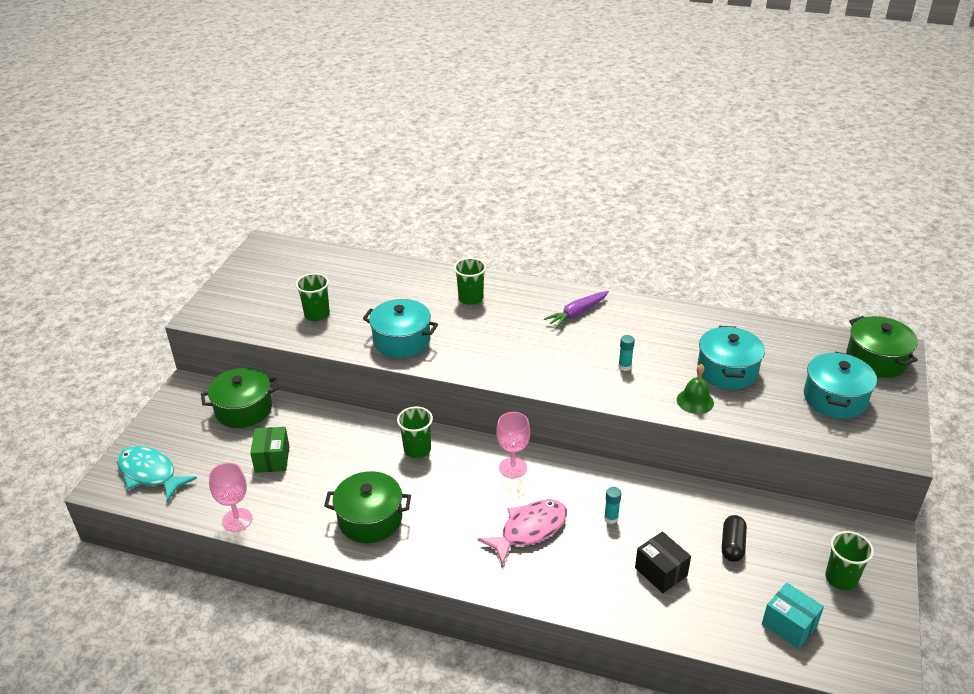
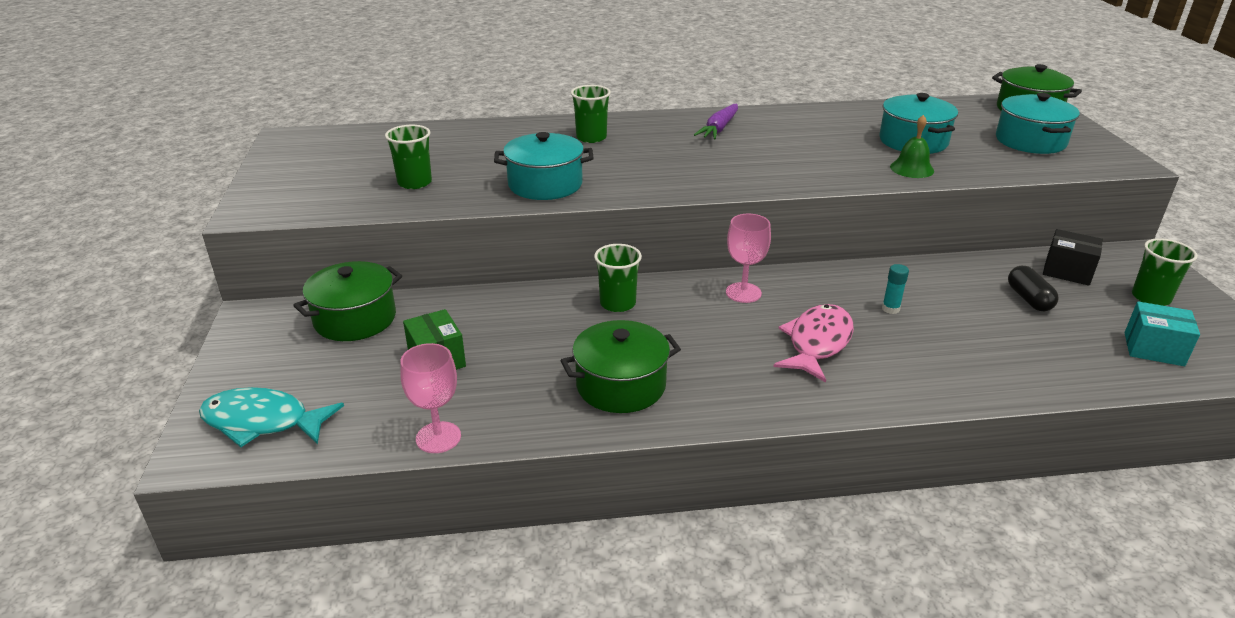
camera: 25 degrees left, 5 degrees down
turquoise glue stick [618,335,635,371] -> none
black box [635,532,691,593] -> black box moved to [1043,229,1103,286]

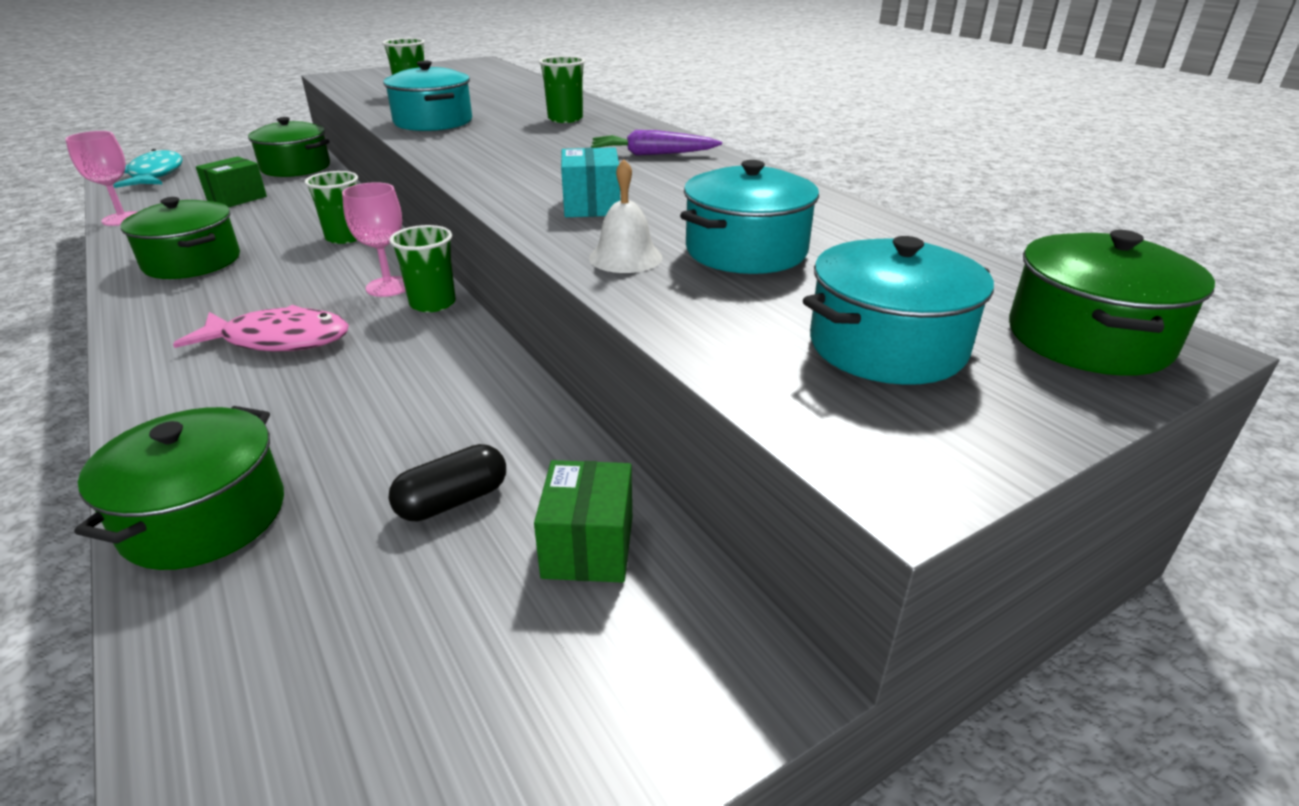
camera: 65 degrees right, 0 degrees up
turquoise glue stick [882,264,909,314] -> none
green bell [890,115,934,178] -> white bell [589,159,662,273]
black box [1043,229,1103,286] -> green box [534,460,632,583]
turquoise box [1124,301,1200,366] -> turquoise box moved to [561,147,620,217]
green cup [1132,238,1198,306] -> green cup moved to [389,225,456,312]
none -> green pot [74,406,284,570]

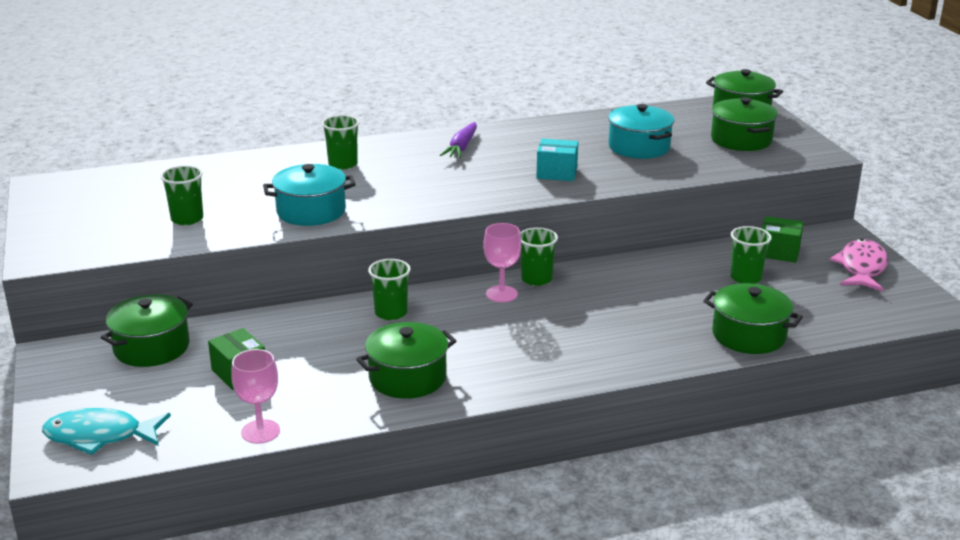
camera: 75 degrees left, 5 degrees down
pink fish [173,305,349,352] -> pink fish moved to [830,239,888,292]
black capsule [388,444,506,522] -> green cup [730,226,772,284]
white bell [589,159,662,273] -> none
turquoise pot [803,236,994,385] -> green pot [711,97,778,151]

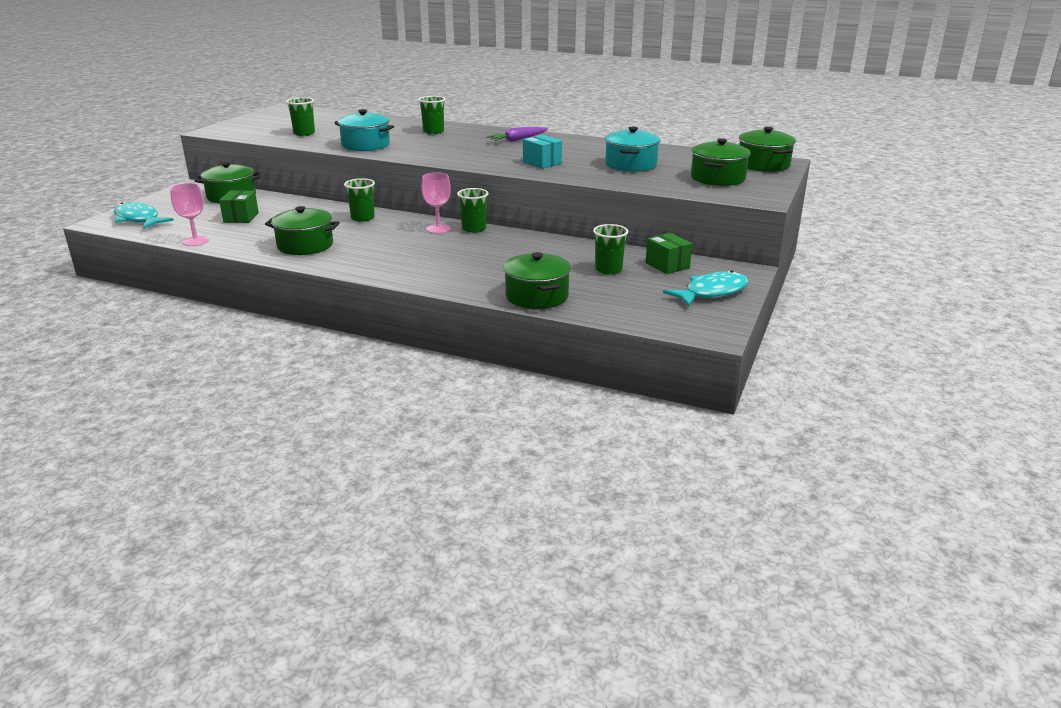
camera: 40 degrees right, 0 degrees up
pink fish [830,239,888,292] -> turquoise fish [663,270,748,307]

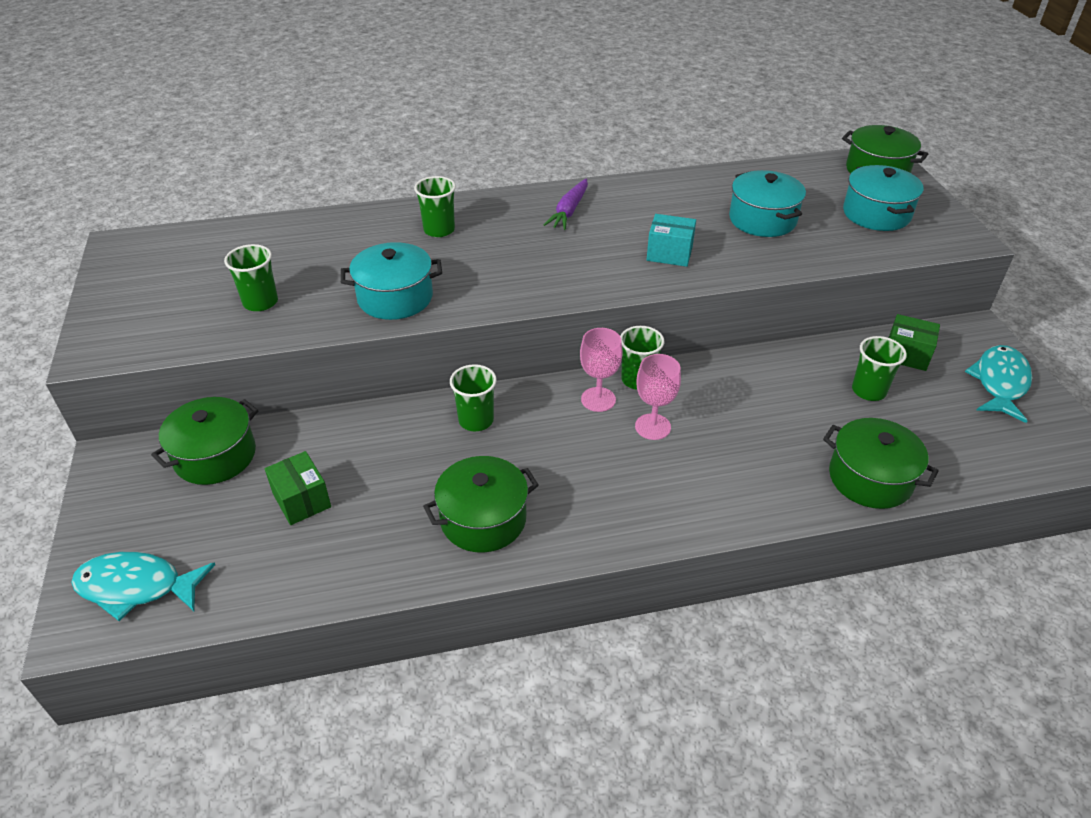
camera: 35 degrees left, 15 degrees up
pink goblet [170,183,209,246] -> pink goblet moved to [635,354,681,440]
green pot [691,138,751,186] -> turquoise pot [843,165,924,231]

